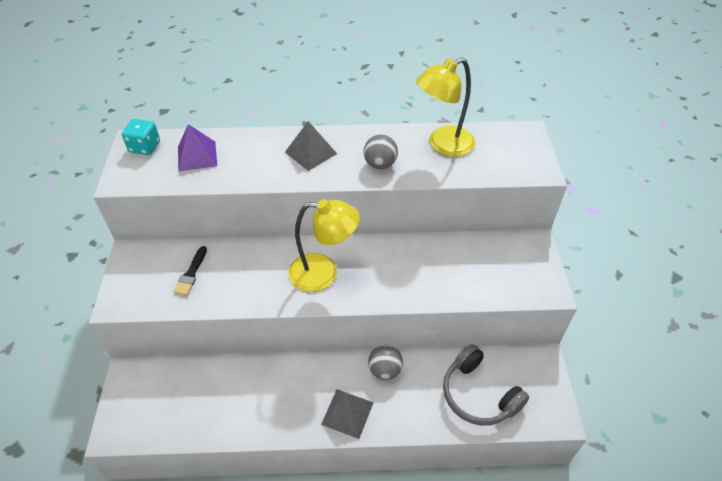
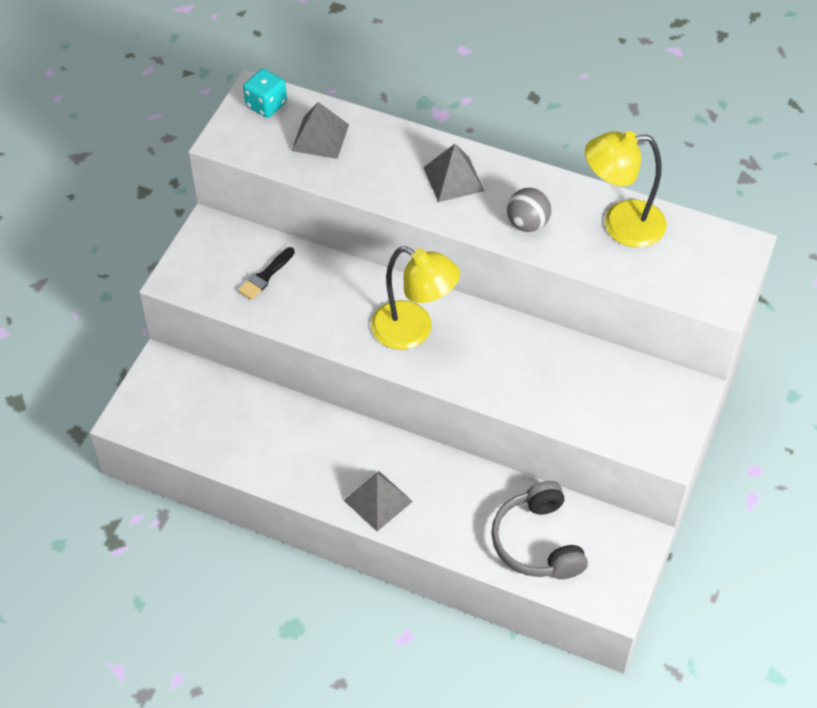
camera: 25 degrees right, 5 degrees up
purple pyramid [178,124,217,172] -> grey pyramid [291,102,349,159]
grey ball [368,345,403,380] -> none

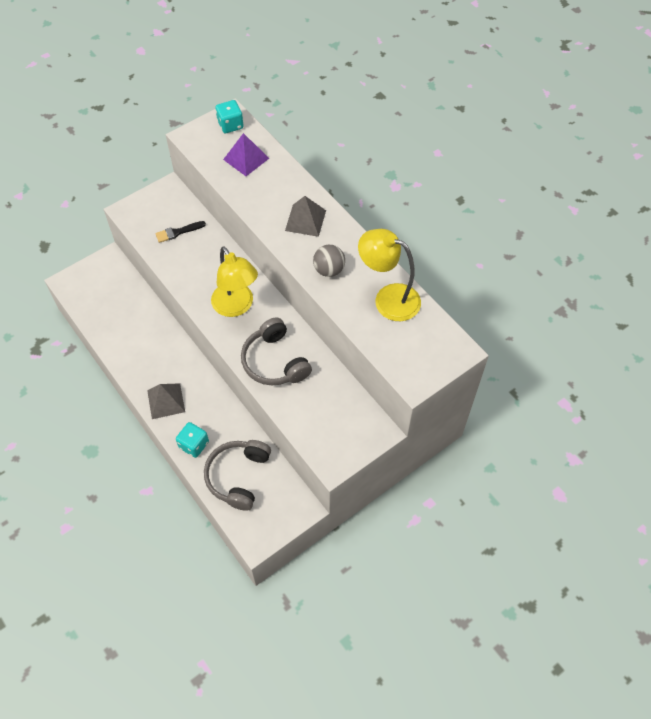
camera: 30 degrees right, 5 degrees up
grey pyramid [291,102,349,159] -> purple pyramid [223,133,269,176]
none -> turquoise dice [176,422,209,458]
none -> grey headphones [241,317,312,386]

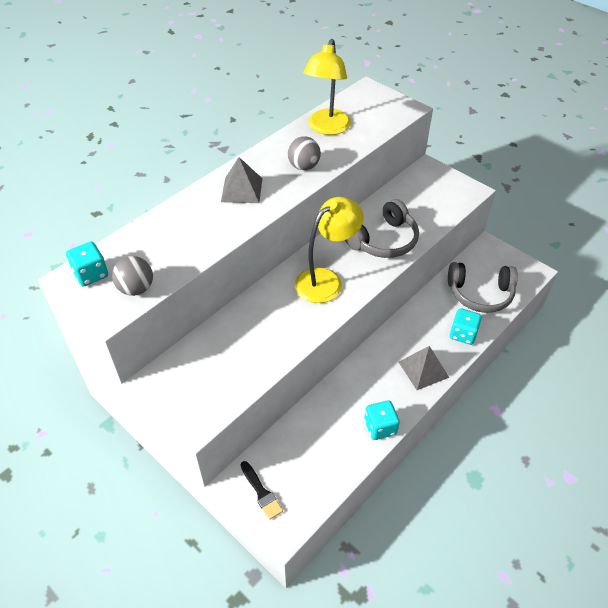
camera: 100 degrees left, 10 degrees down
black brush [155,221,206,243] -> black brush moved to [241,461,283,520]
purple pyramid [223,133,269,176] -> none
none -> grey ball [112,256,153,296]
none -> turquoise dice [364,400,400,440]

